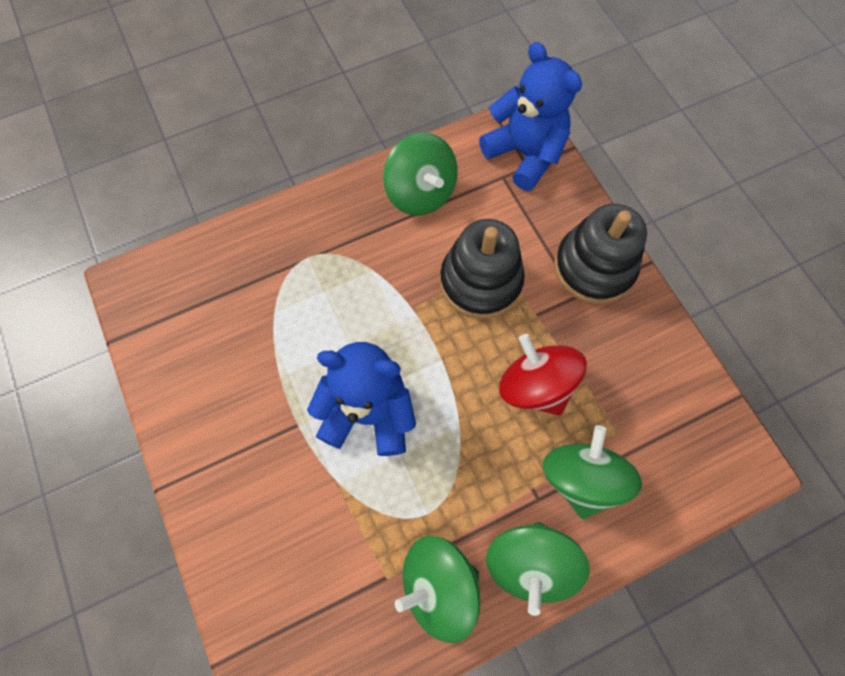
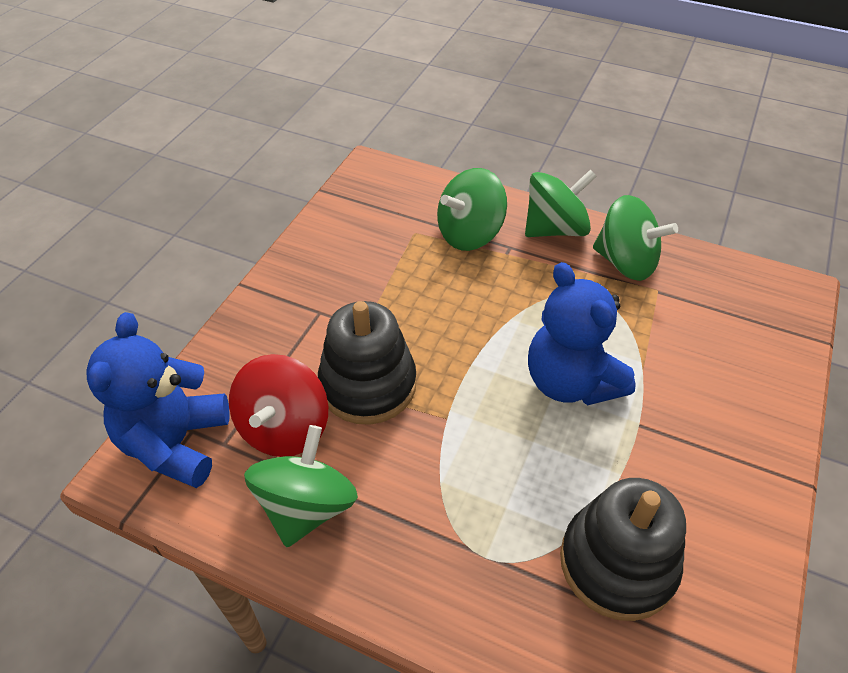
camera: 130 degrees left, 20 degrees down
red spinning top [499,334,587,415] -> red spinning top moved to [229,354,328,457]
black stacking toy [554,204,647,304] -> black stacking toy moved to [560,478,686,621]

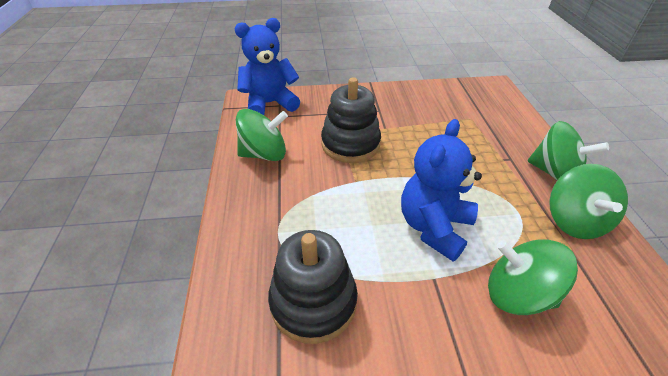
camera: 60 degrees right, 5 degrees down
red spinning top [229,354,328,457] -> none
green spinning top [437,168,507,251] -> green spinning top moved to [488,239,578,315]

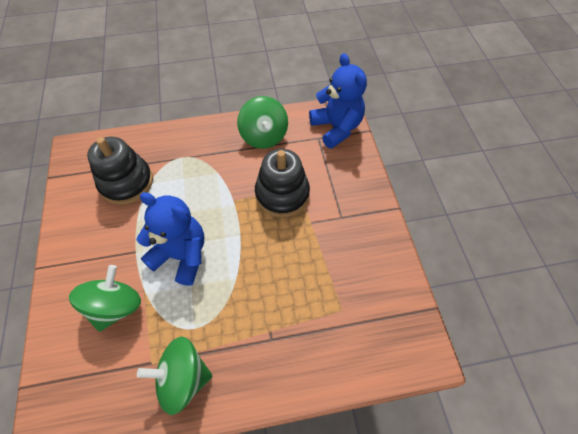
camera: 85 degrees right, 15 degrees up
green spinning top [528,121,609,180] -> none

